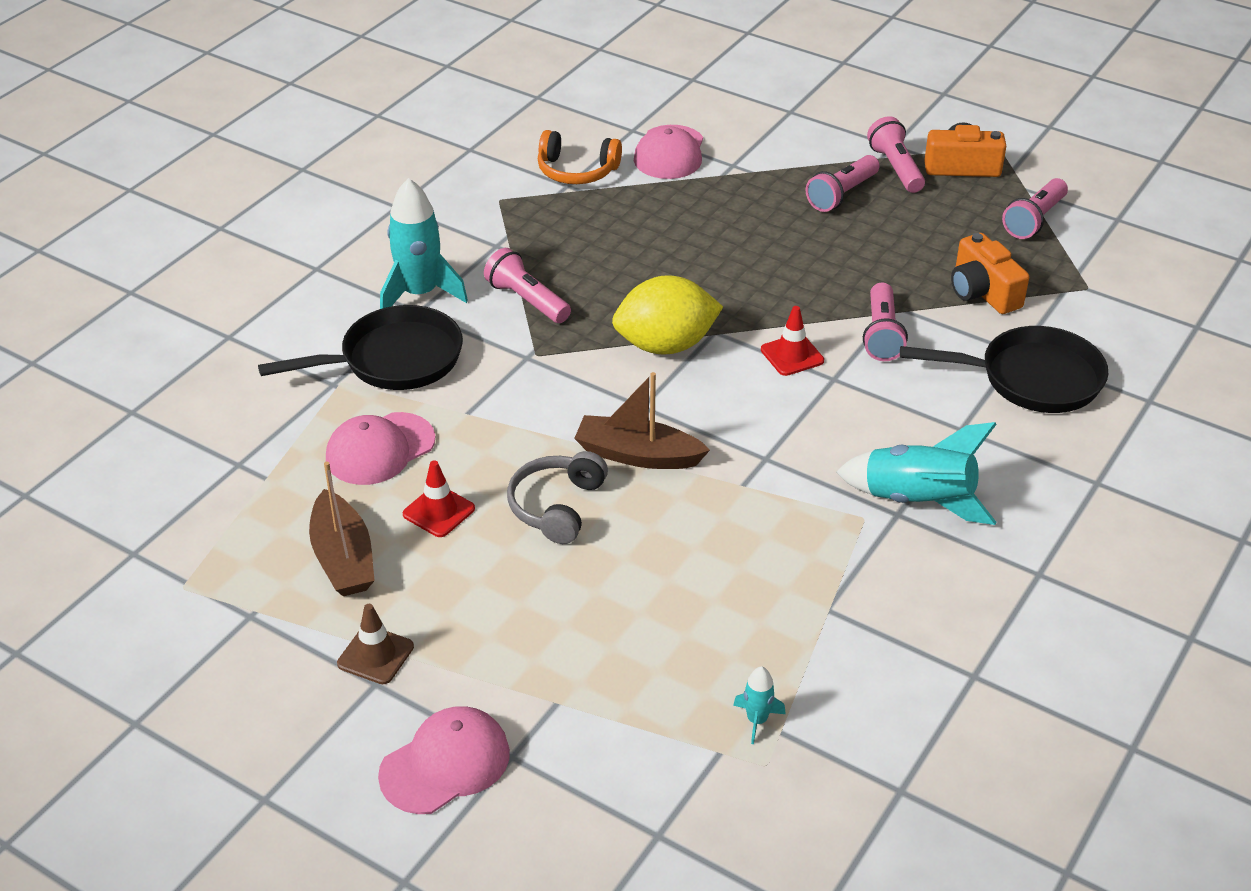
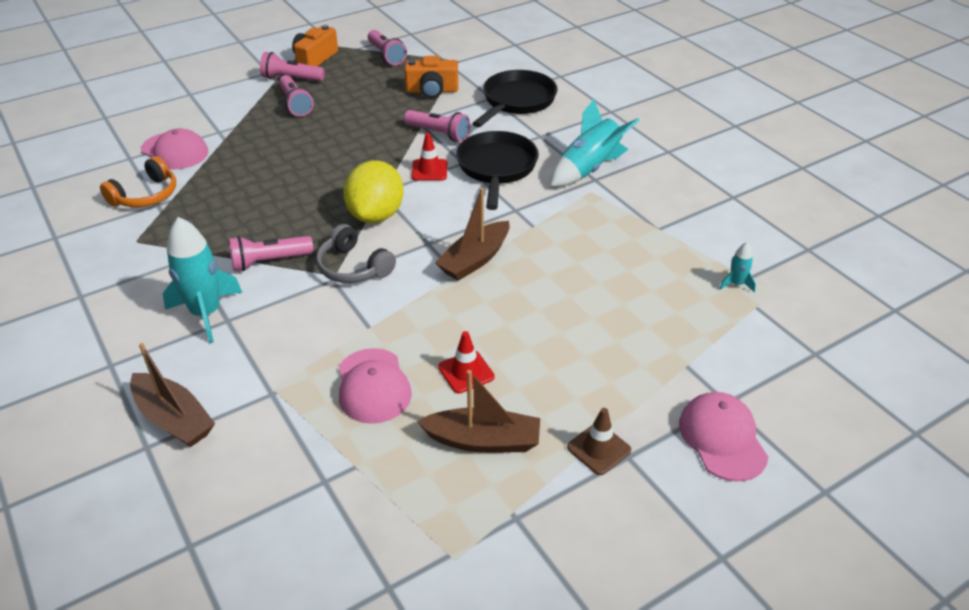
camera: 65 degrees left, 0 degrees up
black pan [258,305,463,390] -> black pan moved to [456,131,539,210]
grey headphones [507,451,608,544] -> grey headphones moved to [316,224,396,283]
none -> brown boat [130,343,215,447]

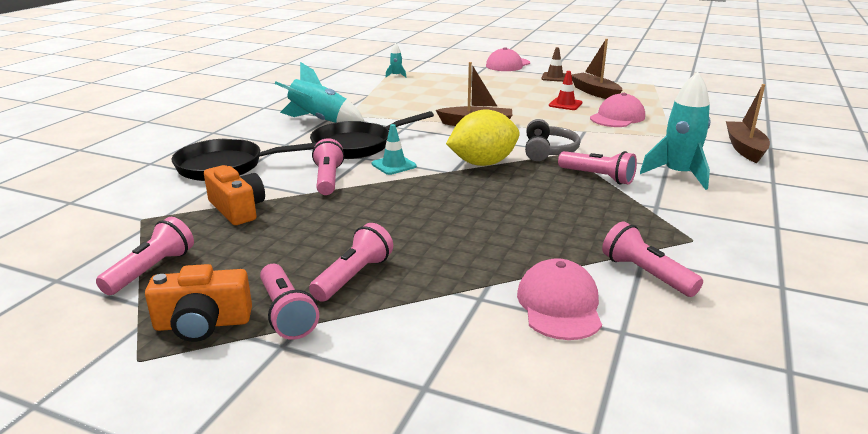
camera: 125 degrees left, 15 degrees down
orange headphones [100,156,176,207] -> pink flashlight [602,221,703,297]
red traffic cone [412,133,447,181] -> turquoise traffic cone [372,124,417,175]

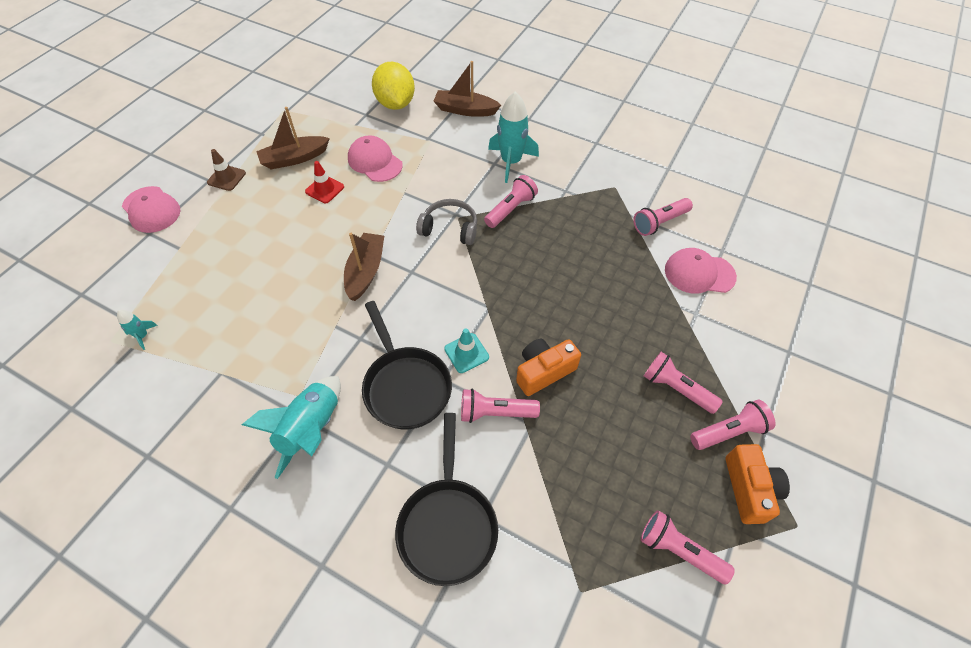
camera: 85 degrees left, 30 degrees up
orange camera [204,165,265,225] -> orange camera moved to [516,339,581,396]
yellow lemon [446,109,520,166] -> yellow lemon moved to [372,62,415,110]

